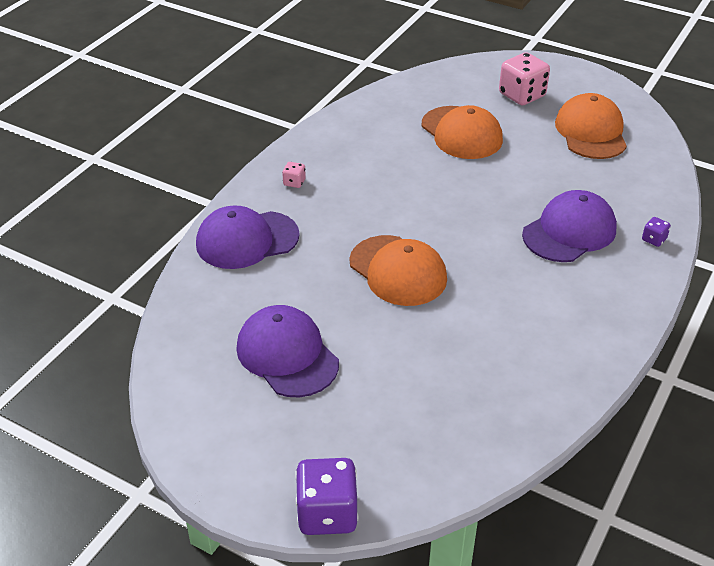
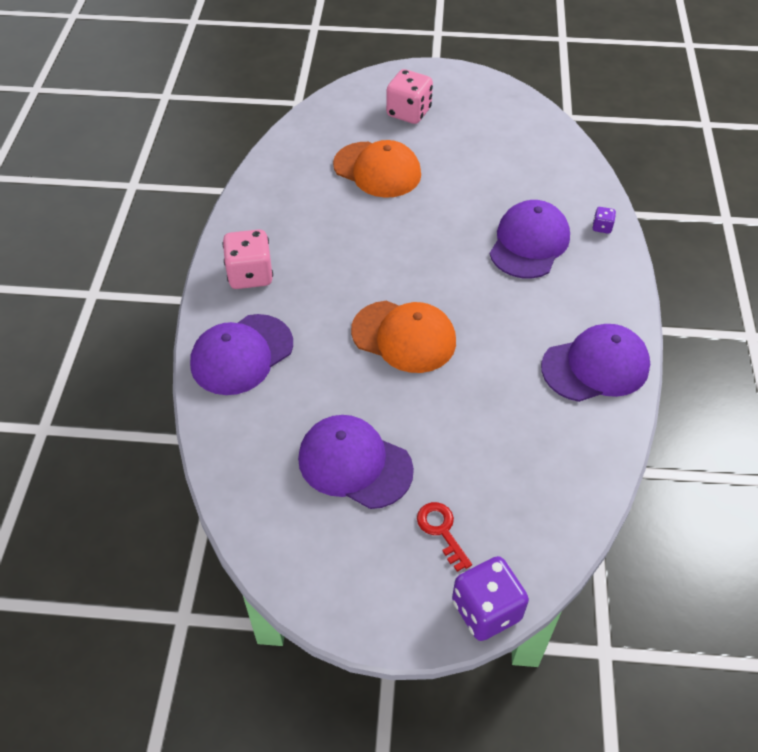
camera: 25 degrees left, 10 degrees up
pink dice [282,162,306,188] -> pink dice [222,229,273,289], size x2.15
orange cap [555,93,627,159] -> none
none -> red key [417,502,472,572]
none -> purple cap [541,324,650,402]

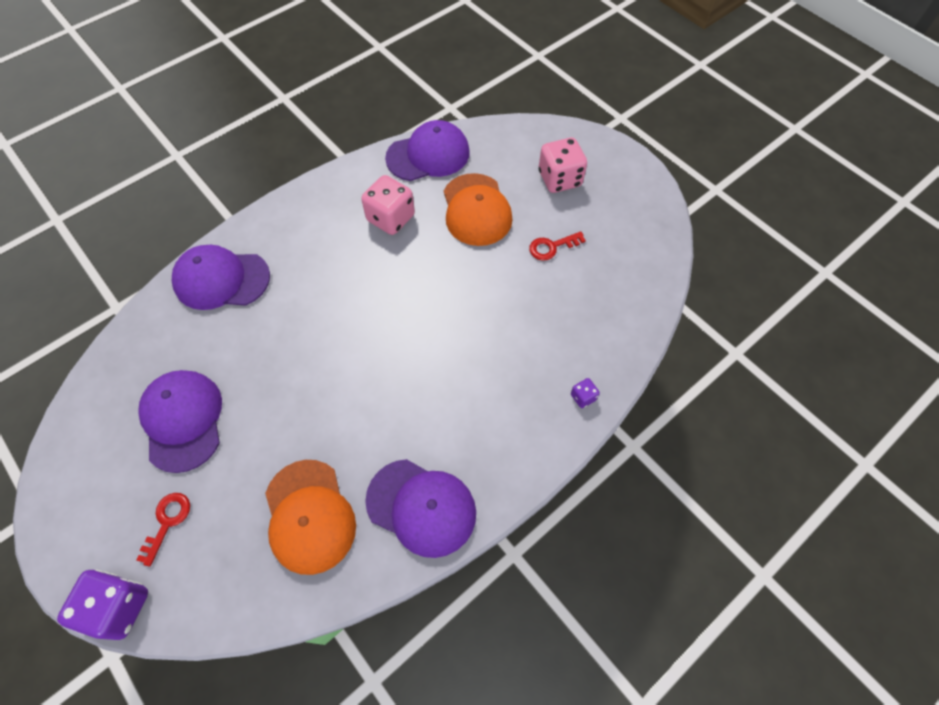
camera: 45 degrees right, 10 degrees up
pink dice [222,229,273,289] -> pink dice moved to [361,175,415,235]
orange cap [351,301,456,373] -> orange cap moved to [265,460,356,575]
purple cap [490,200,570,279] -> purple cap moved to [385,120,470,181]
none -> red key [529,231,586,261]

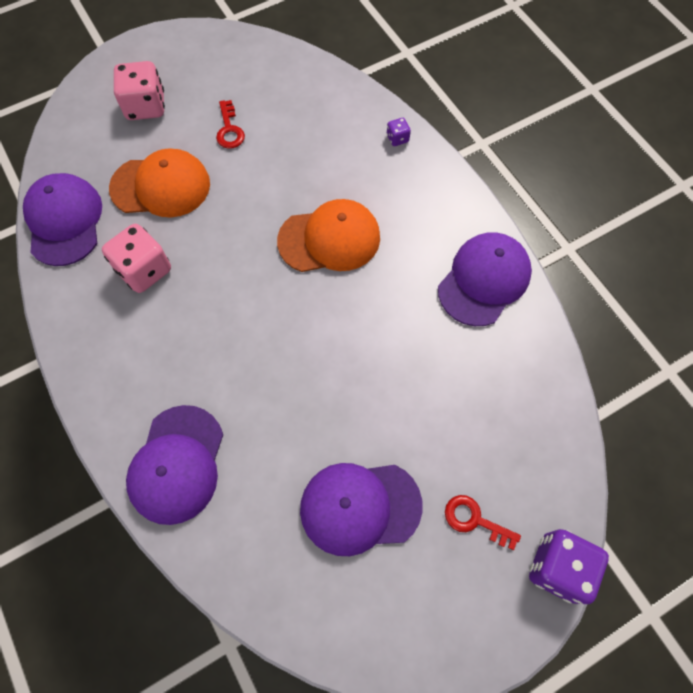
camera: 80 degrees left, 5 degrees up
orange cap [265,460,356,575] -> orange cap moved to [277,199,380,272]

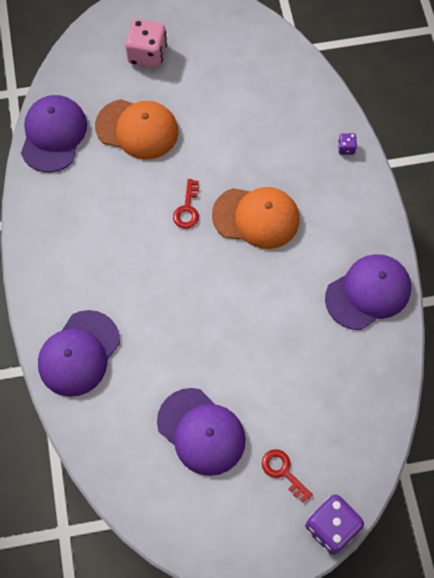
camera: 20 degrees right, 0 degrees up
pink dice [102,224,171,293] -> none
red key [216,100,245,149] -> red key moved to [173,179,199,229]
purple cap [300,463,423,556] -> purple cap turned 150 degrees counterclockwise [157,388,246,476]

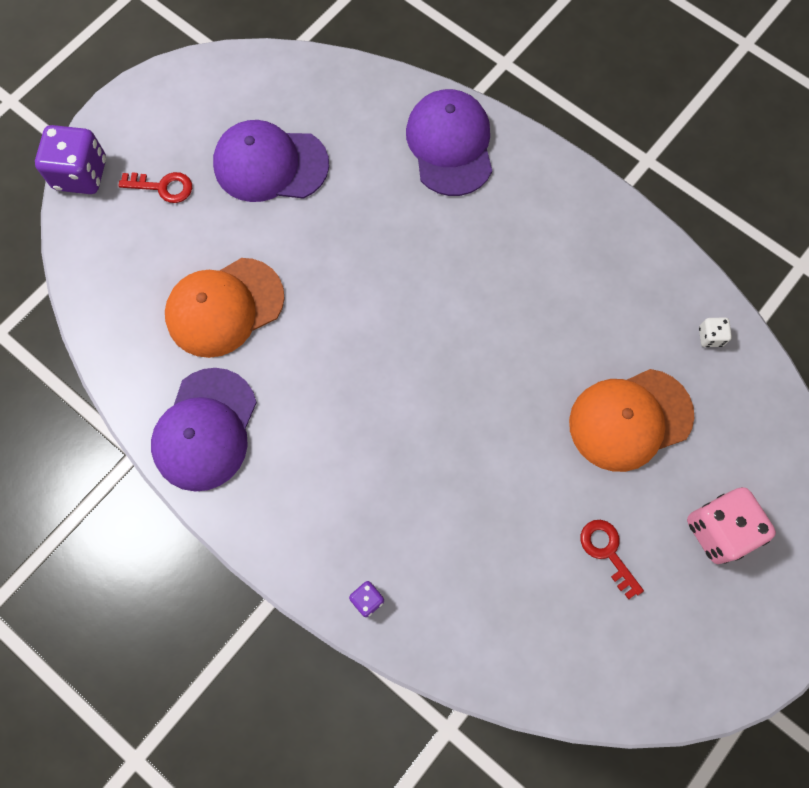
camera: 140 degrees right, 5 degrees up
purple cap [21,95,87,172] -> white dice [699,317,732,347]
red key [173,179,199,229] -> red key moved to [580,520,644,599]
orange cap [212,187,299,249] -> orange cap moved to [165,258,285,358]

